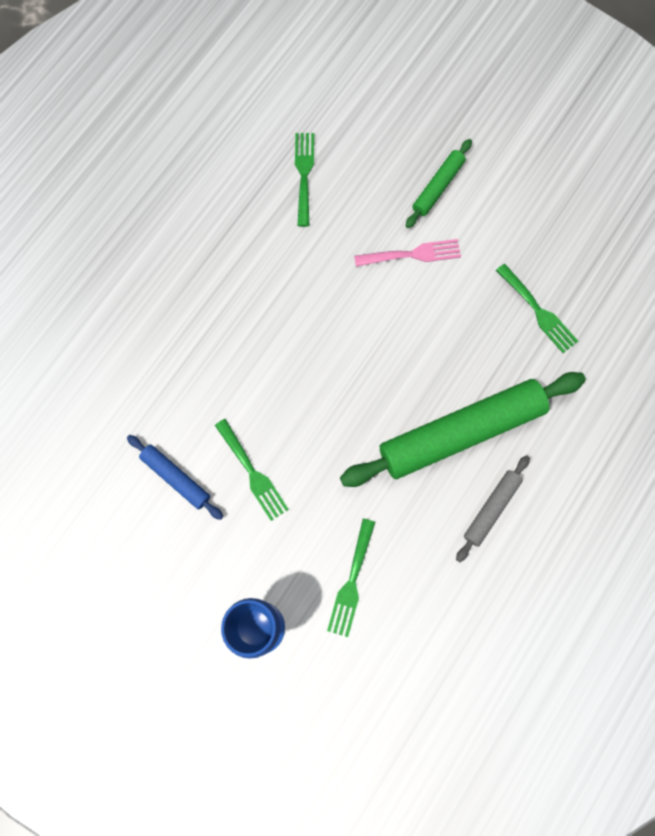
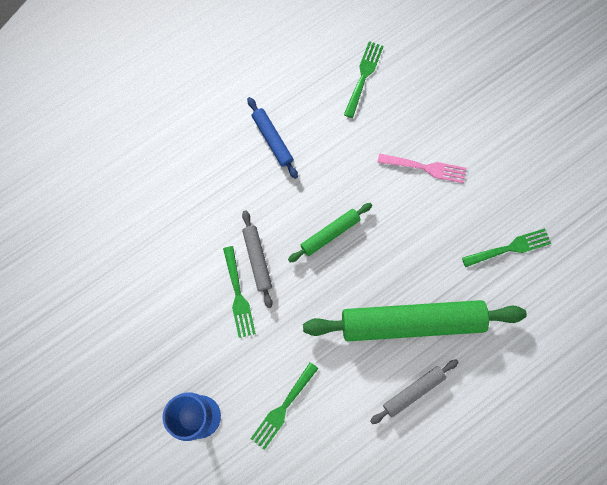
camera: 20 degrees right, 0 degrees up
blue rolling pin [127,435,223,520] -> blue rolling pin moved to [247,97,298,179]
green rolling pin [406,139,472,228] -> green rolling pin moved to [288,203,372,263]
green fork [496,264,578,353] -> green fork turned 90 degrees counterclockwise [462,228,551,267]
none -> grey rolling pin [242,210,273,308]

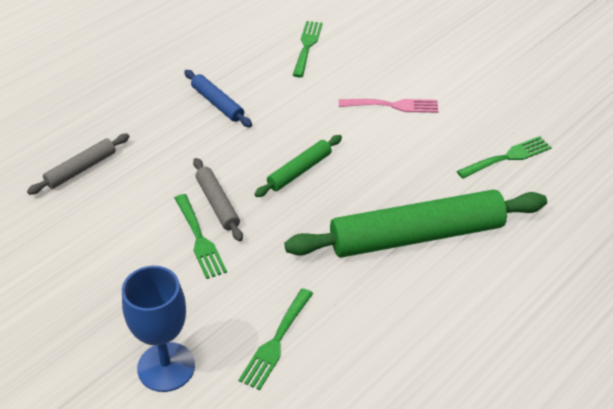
camera: 10 degrees left, 30 degrees down
grey rolling pin [370,359,459,424] -> grey rolling pin moved to [27,134,129,195]

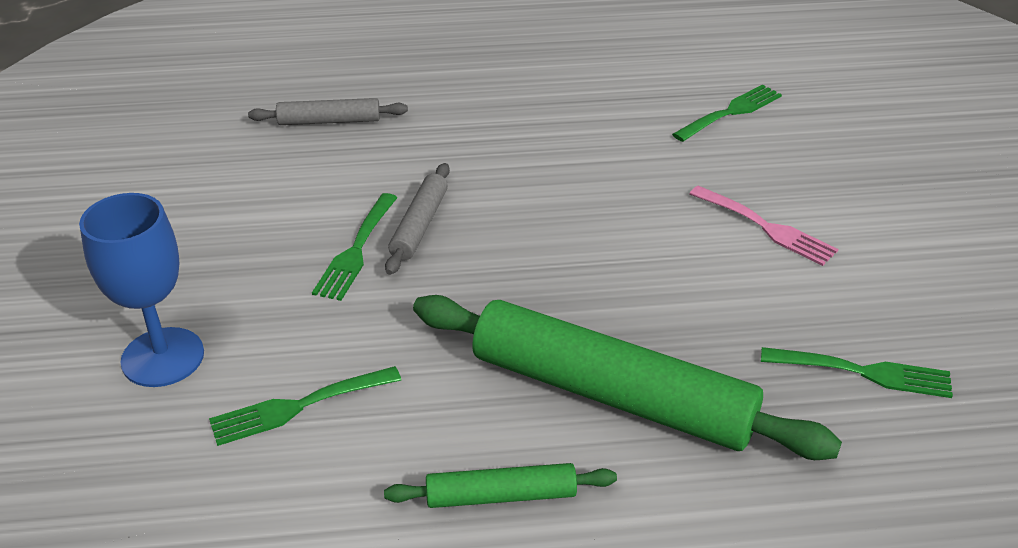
camera: 40 degrees right, 5 degrees down
blue rolling pin [184,70,252,127] -> none
green rolling pin [255,135,342,197] -> green rolling pin moved to [384,463,617,508]

